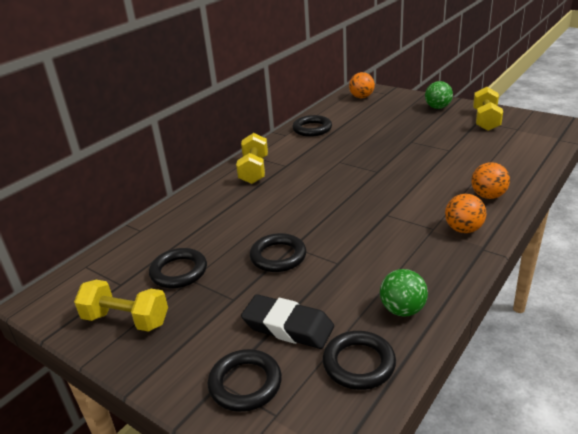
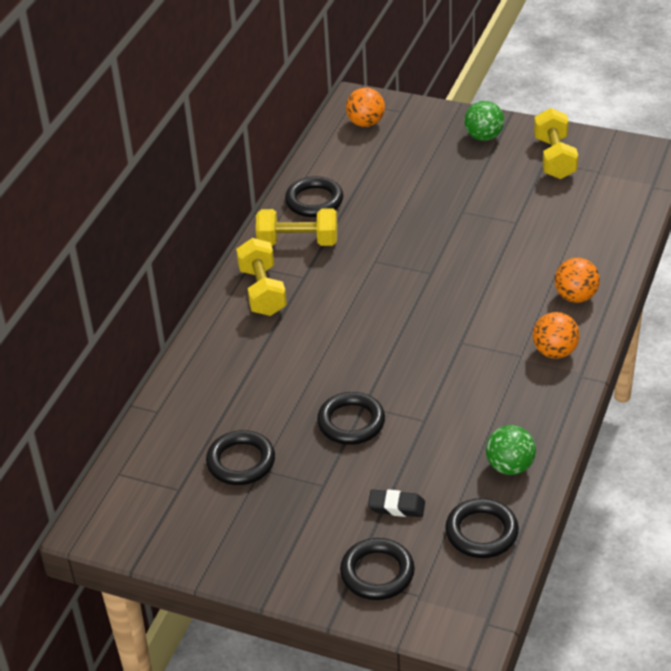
camera: 15 degrees left, 10 degrees up
yellow dumbbell [74,280,168,332] -> yellow dumbbell moved to [256,208,337,246]
black eraser [241,294,334,349] -> black eraser [368,489,425,517], size x0.59

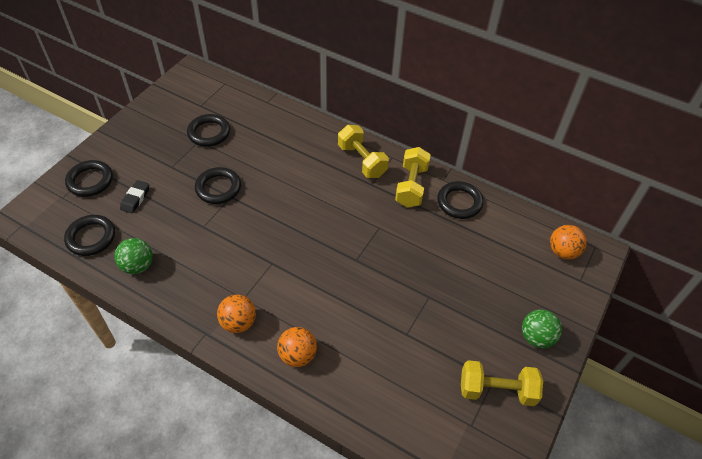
camera: 95 degrees right, 10 degrees up
yellow dumbbell [236,238,287,316] -> yellow dumbbell turned 60 degrees clockwise [338,125,389,178]

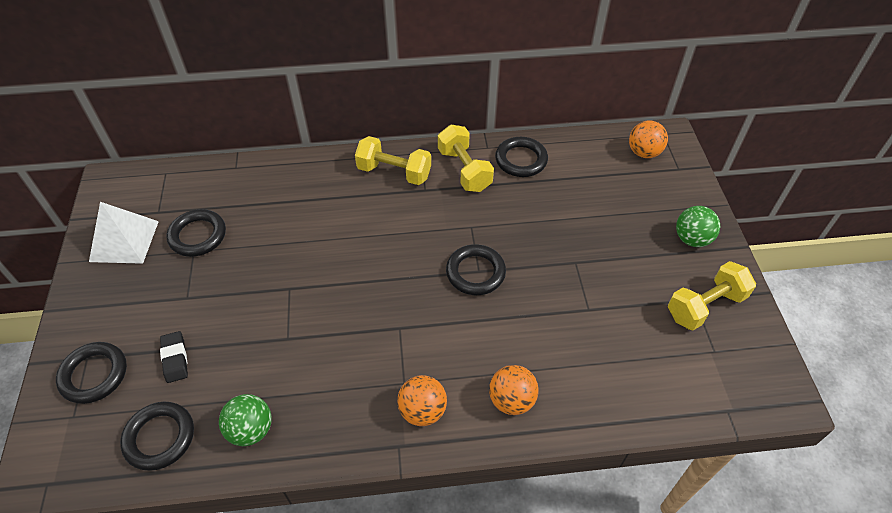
camera: 35 degrees left, 0 degrees up
black ring [195,167,241,204] -> black ring moved to [446,244,506,295]
none -> white pyramid [89,202,159,264]

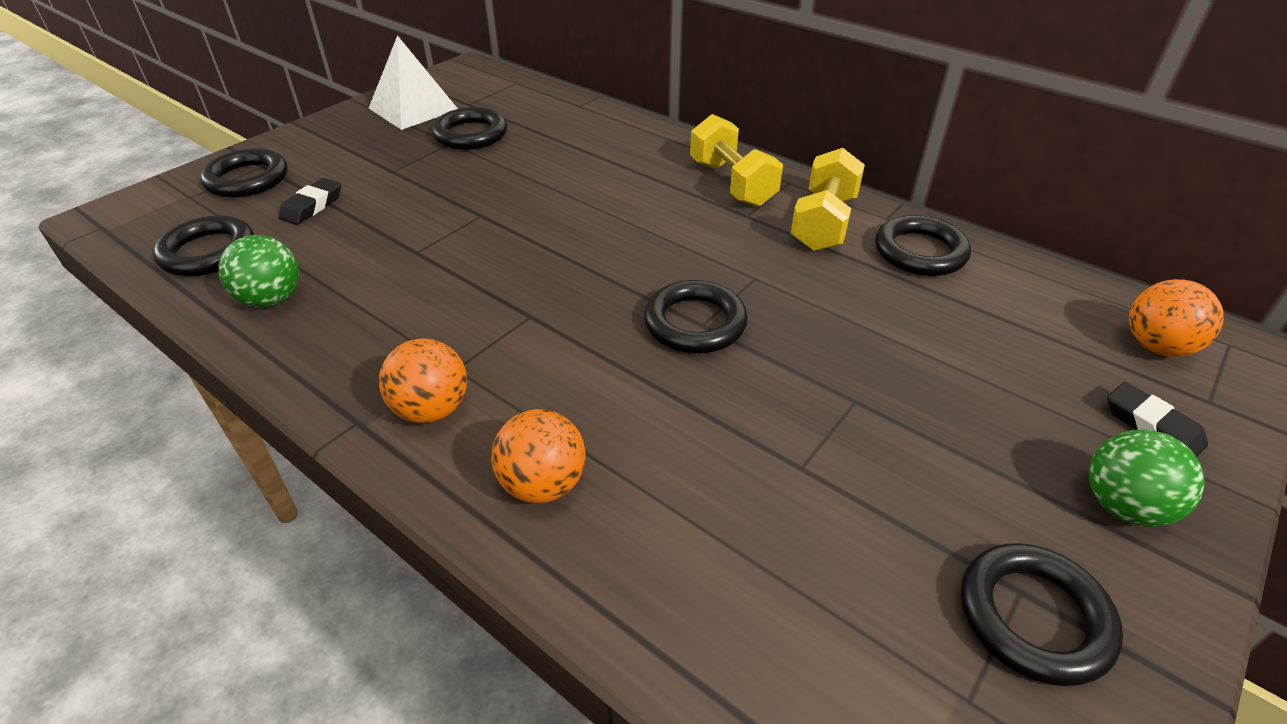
camera: 45 degrees right, 10 degrees down
yellow dumbbell [668,261,756,330] -> black ring [961,543,1123,686]
none -> black eraser [1107,382,1208,457]

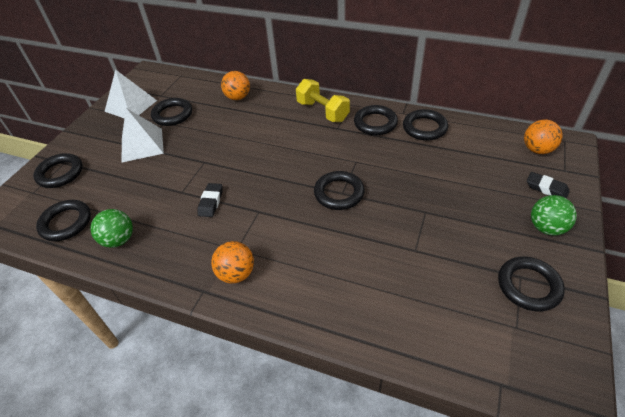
camera: 15 degrees left, 5 degrees up
black eraser [278,178,341,225] -> black eraser moved to [198,183,222,217]
orange ball [491,409,586,503] -> orange ball moved to [221,71,250,100]
yellow dumbbell [791,148,865,251] -> black ring [354,105,398,135]
none -> white pyramid [121,108,164,163]

